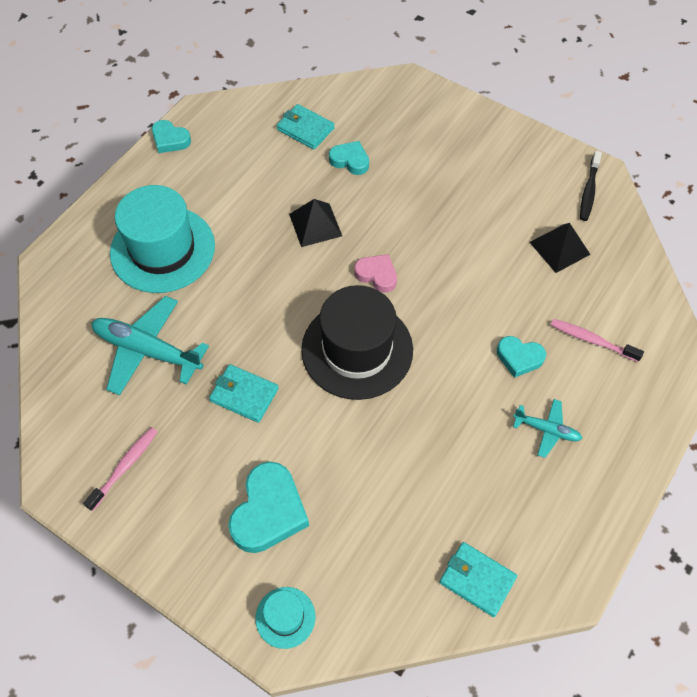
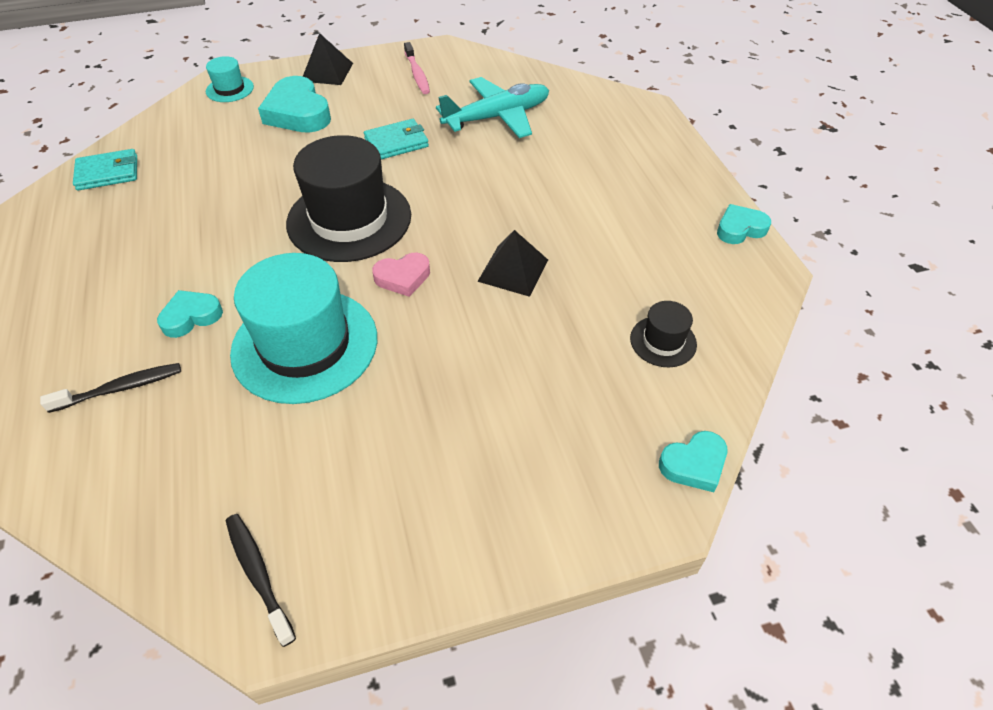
camera: 130 degrees right, 10 degrees down
turquoise hat [110,185,215,293] -> turquoise hat moved to [230,253,377,404]
turquoise wallet [277,104,335,150] -> black hat [630,301,697,367]
turquoise heart [329,141,369,175] -> turquoise heart moved to [659,431,727,492]
turquoise plane [513,399,583,458] -> none
black pyramid [530,223,591,273] -> black pyramid moved to [303,33,353,85]
pink toothbrush [551,319,644,362] -> black toothbrush [40,363,181,413]

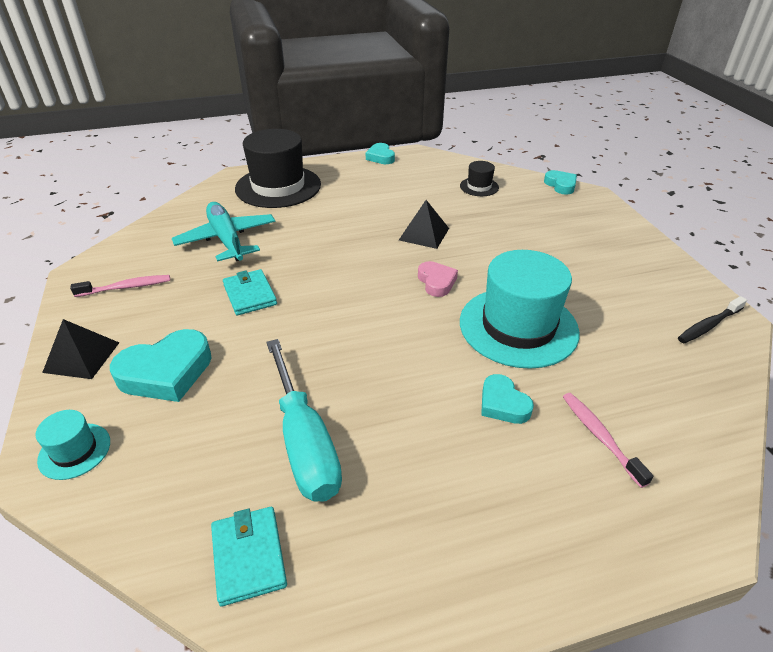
camera: 90 degrees left, 10 degrees down
black toothbrush [40,363,181,413] -> pink toothbrush [563,393,653,488]
black hat [286,135,411,262] -> black hat moved to [235,129,321,208]
none -> turquoise screwdriver [266,339,342,502]

